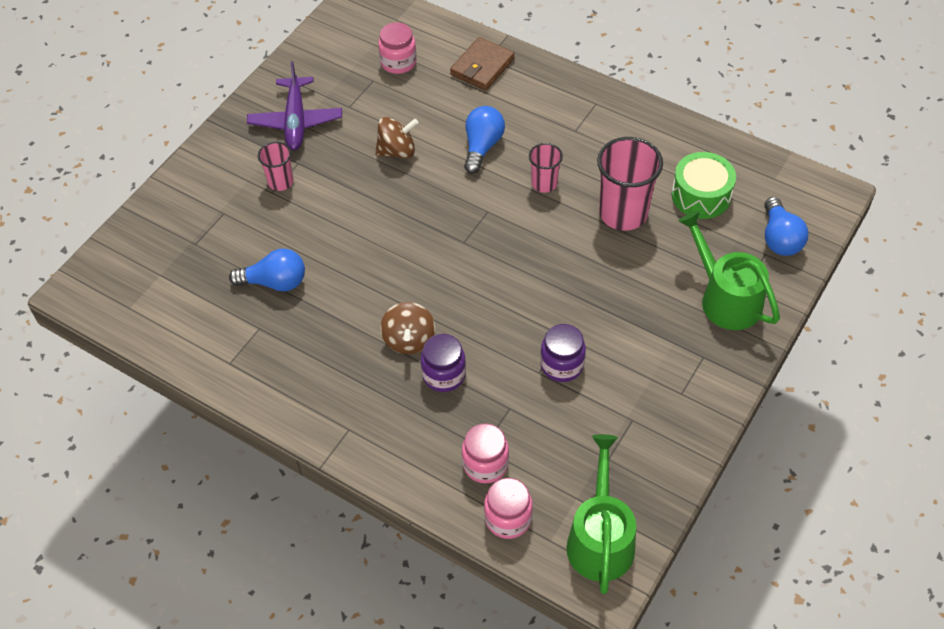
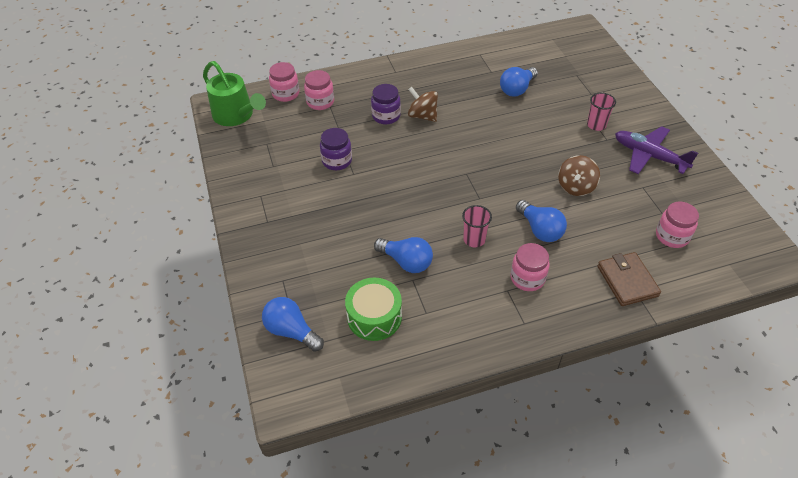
camera: 130 degrees right, 5 degrees down
pink cup [597,137,663,231] -> blue light bulb [374,237,433,273]
green watering can [678,211,780,330] -> none
none -> pink jar [510,243,550,291]

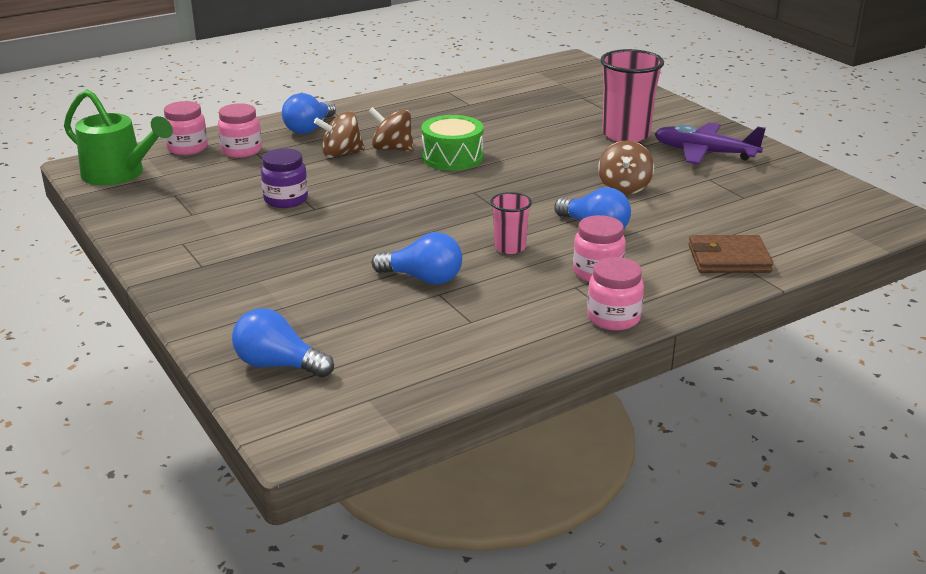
camera: 15 degrees left, 20 degrees down
green drum [345,278,402,341] -> green drum moved to [421,115,484,171]
purple jar [371,84,401,124] -> brown spinning top [314,111,365,158]
blue light bulb [500,67,538,97] -> blue light bulb moved to [282,93,336,134]
pink cup [587,92,616,131] -> pink cup [600,49,664,142], size x1.84
brown wallet [597,252,661,306] -> brown wallet turned 60 degrees counterclockwise [688,235,773,273]
pink jar [656,201,699,248] -> pink jar moved to [587,257,644,331]

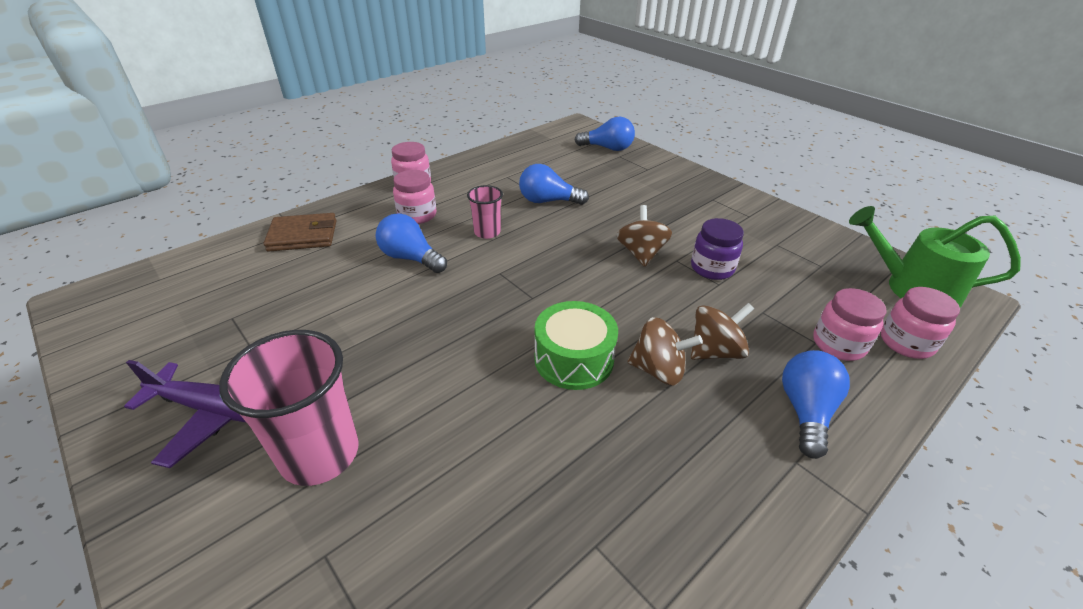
camera: 170 degrees right, 10 degrees up
brown spinning top [598,141,654,195] -> brown spinning top moved to [617,205,672,267]

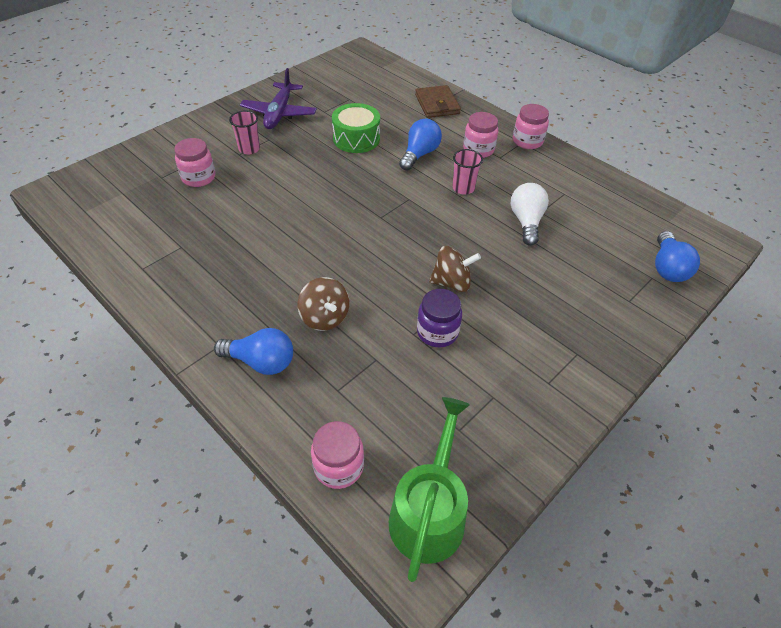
camera: 85 degrees right, 10 degrees up
pink cup [219,330,359,486] -> pink cup [229,111,260,154], size x0.54
blue light bulb [519,164,589,205] -> white light bulb [511,183,549,246]
green drum [534,301,618,390] -> green drum moved to [332,103,380,153]
brown spinning top [628,317,703,385] -> none
pink jar [813,288,886,361] -> pink jar moved to [174,138,216,187]

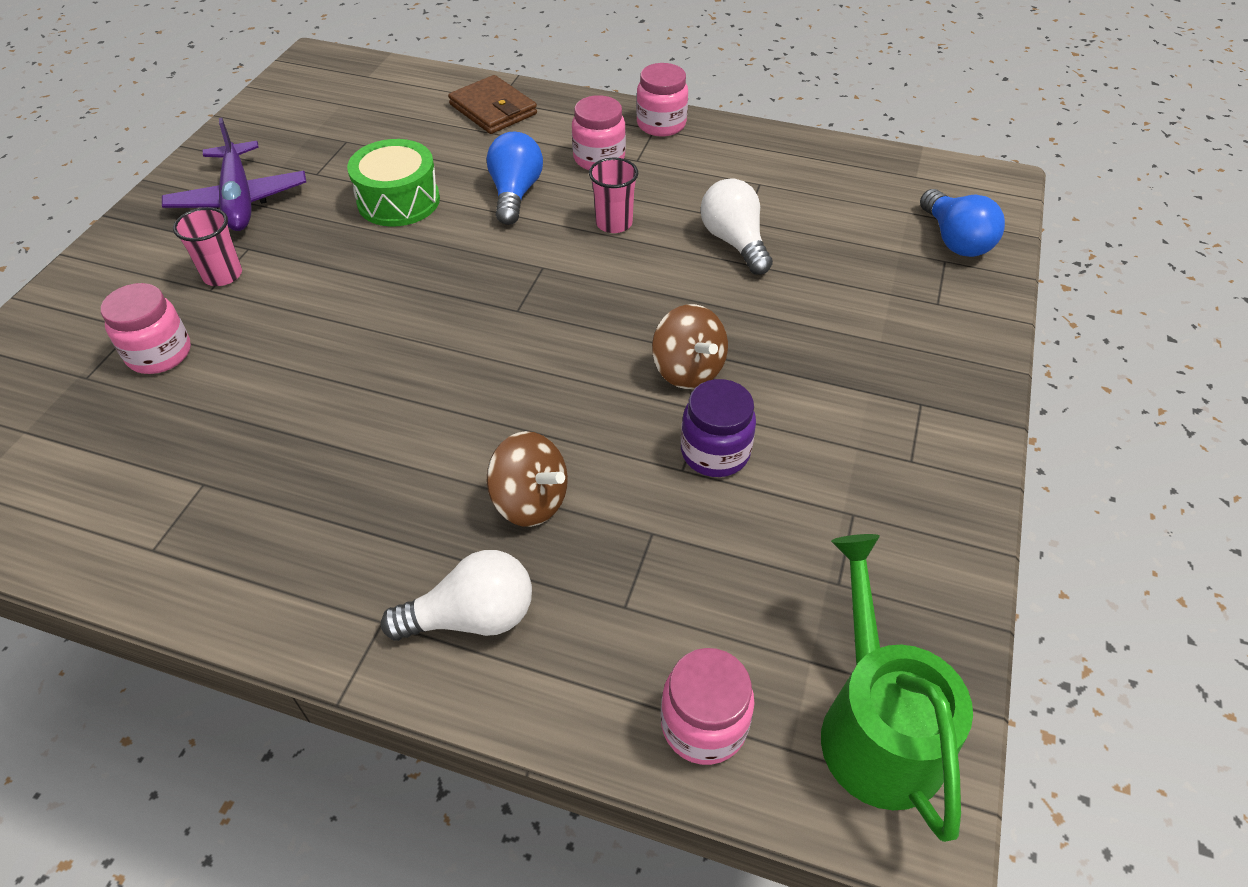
camera: 25 degrees left, 0 degrees up
blue light bulb [214,328,293,375] -> white light bulb [381,550,532,641]
brown spinning top [429,246,481,292] -> brown spinning top turned 90 degrees clockwise [652,304,728,389]

